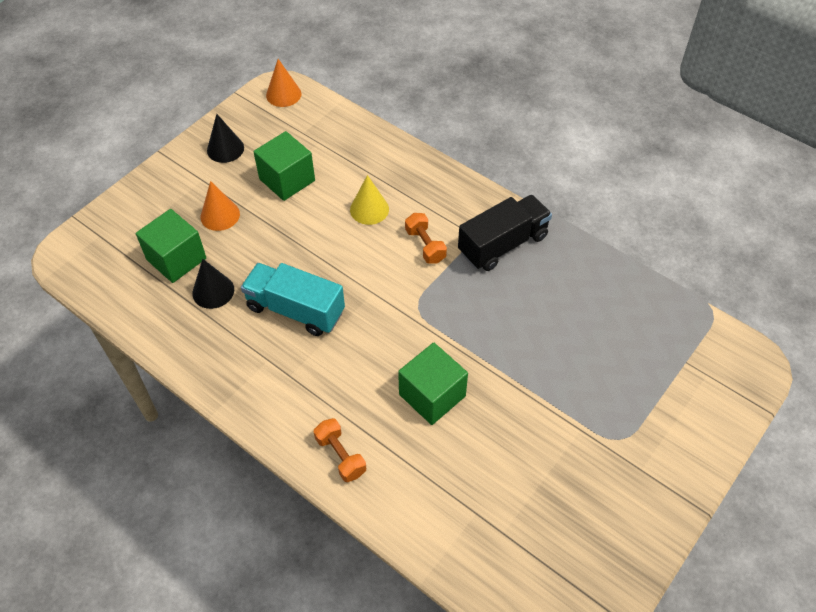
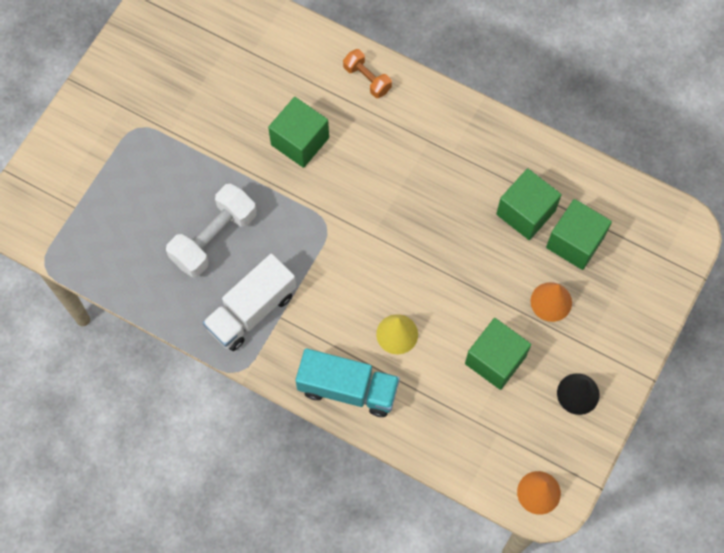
camera: 170 degrees right, 15 degrees up
black cone [192,259,234,309] -> green cube [496,168,562,240]
turquoise truck [241,263,345,336] -> turquoise truck moved to [295,348,400,417]
orange dumbbell [405,213,447,264] -> none
black truck [458,195,552,271] -> white truck [203,254,296,351]
none -> white dumbbell [166,184,257,278]

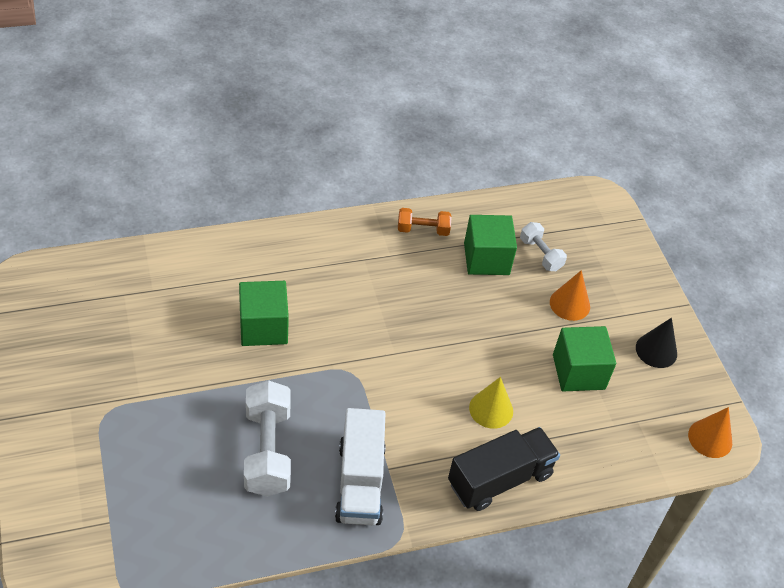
camera: 50 degrees left, 20 degrees down
turquoise truck [295,348,400,417] -> black truck [448,427,560,511]
orange dumbbell [343,49,392,98] -> orange dumbbell moved to [398,208,452,236]
green cube [546,199,612,270] -> white dumbbell [520,222,567,271]

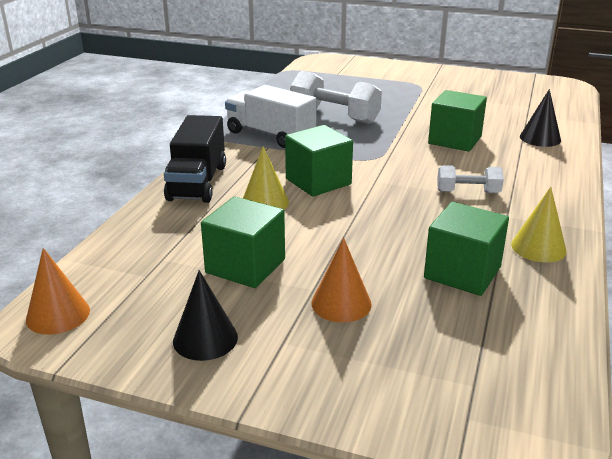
camera: 130 degrees right, 20 degrees down
orange dumbbell [398,208,452,236] -> yellow cone [511,187,567,262]
white dumbbell [520,222,567,271] -> white dumbbell moved to [437,165,504,193]
none -> green cube [285,125,353,197]
none -> black cone [520,89,561,147]

